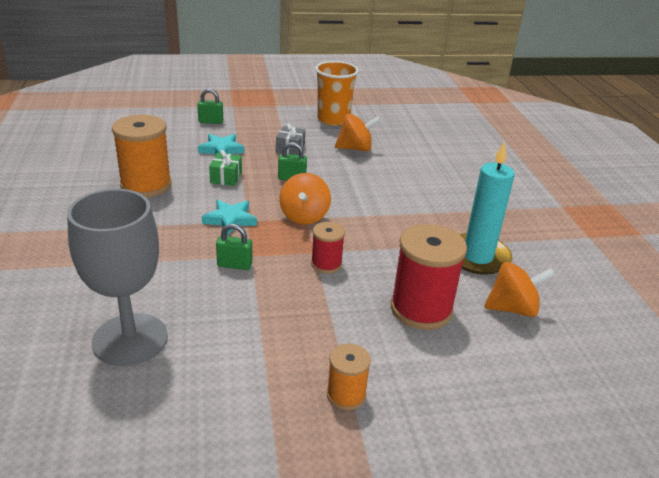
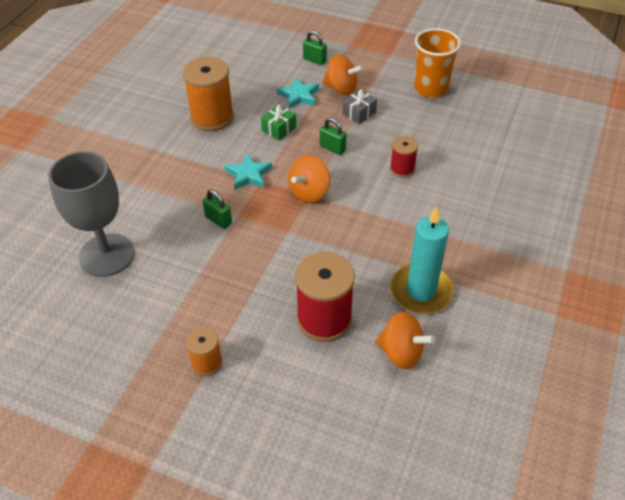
camera: 35 degrees right, 15 degrees up
red spool [311,222,345,273] -> red spool moved to [390,136,418,178]
orange spinning top [335,114,381,151] -> orange spinning top moved to [323,54,363,95]

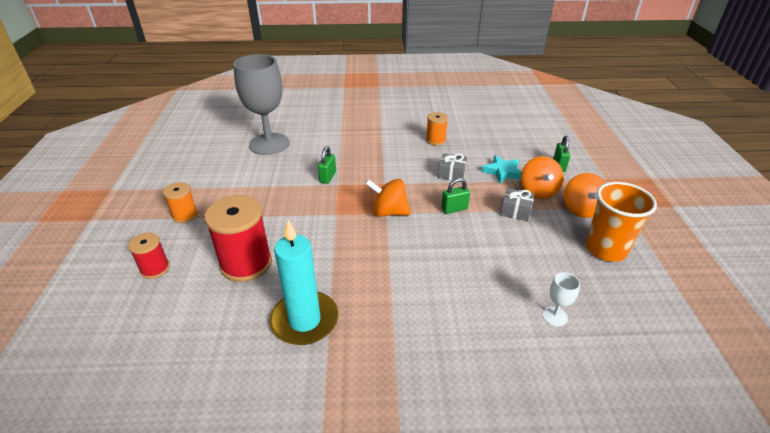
camera: 65 degrees right, 10 degrees down
orange spool [183,57,234,131] -> orange spool [426,112,448,146], size x0.54
turquoise star [225,153,272,190] -> none
green gift [261,105,296,141] -> grey gift [438,153,467,181]
green padlock [320,117,347,155] -> green padlock turned 60 degrees clockwise [441,178,470,214]
orange spinning top [375,312,435,369] -> orange spinning top moved to [564,173,606,218]
red spool [390,136,418,178] -> red spool moved to [128,233,170,279]
none -> white goblet [542,272,580,327]

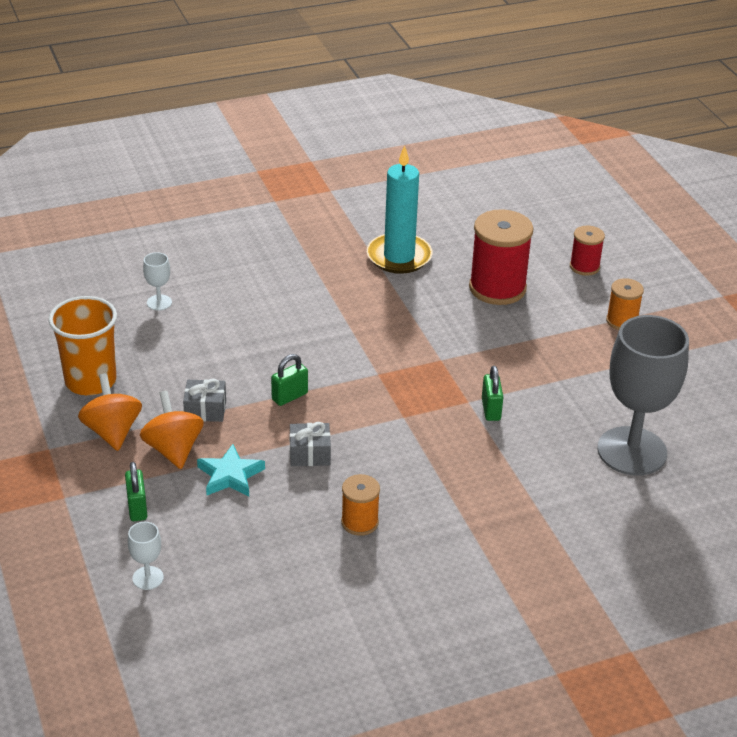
camera: 160 degrees right, 0 degrees up
orange spinning top [365,179,411,217] -> none
none -> white goblet [128,522,164,590]

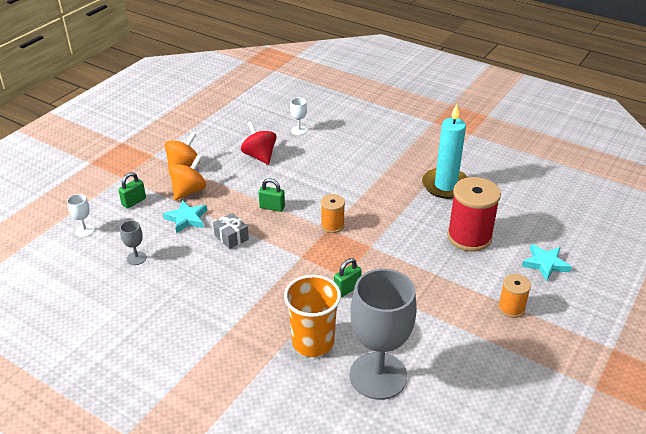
camera: 55 degrees right, 0 degrees up
orange cup [48,296,117,395] -> orange cup moved to [284,275,341,357]
grey gift [183,379,226,422] -> none
orange spool [341,474,380,536] -> orange spool moved to [321,194,345,233]
red spool [570,226,605,276] -> turquoise star [522,244,572,281]
none -> grey goblet [120,220,147,265]
none -> red spinning top [241,121,277,165]

